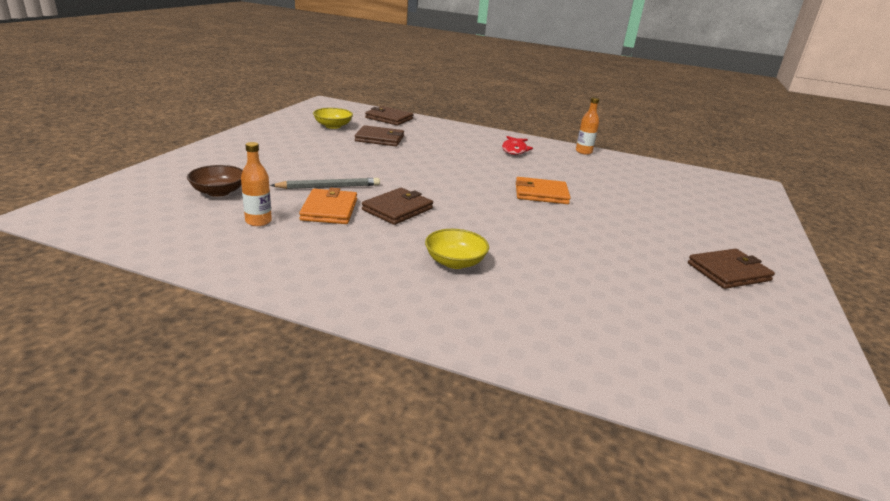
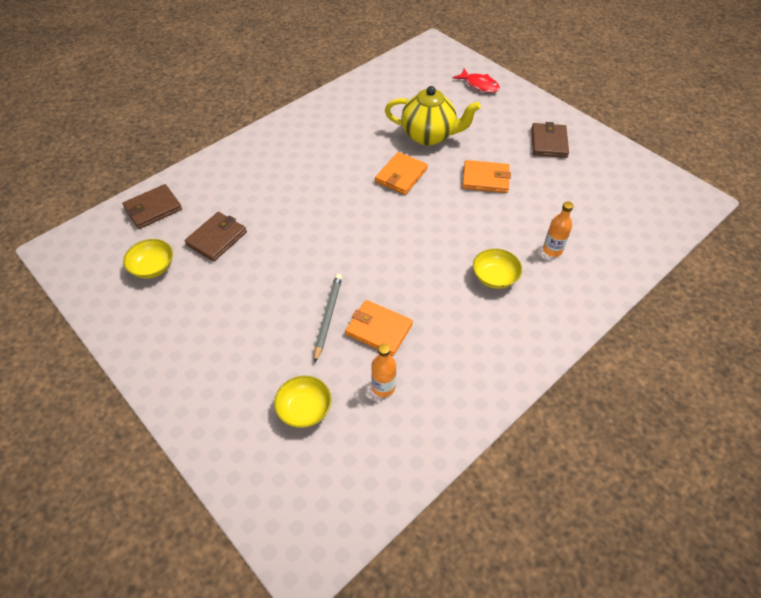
camera: 60 degrees left, 25 degrees up
brown bowl [187,165,243,197] -> yellow bowl [274,376,332,428]
brown wallet [362,188,433,225] -> none
red fish [502,136,533,155] -> red fish moved to [452,68,500,93]
orange bottle [576,97,599,154] -> orange bottle moved to [543,201,573,257]
none -> yellow teapot [385,86,481,146]
none -> orange wallet [462,160,511,193]

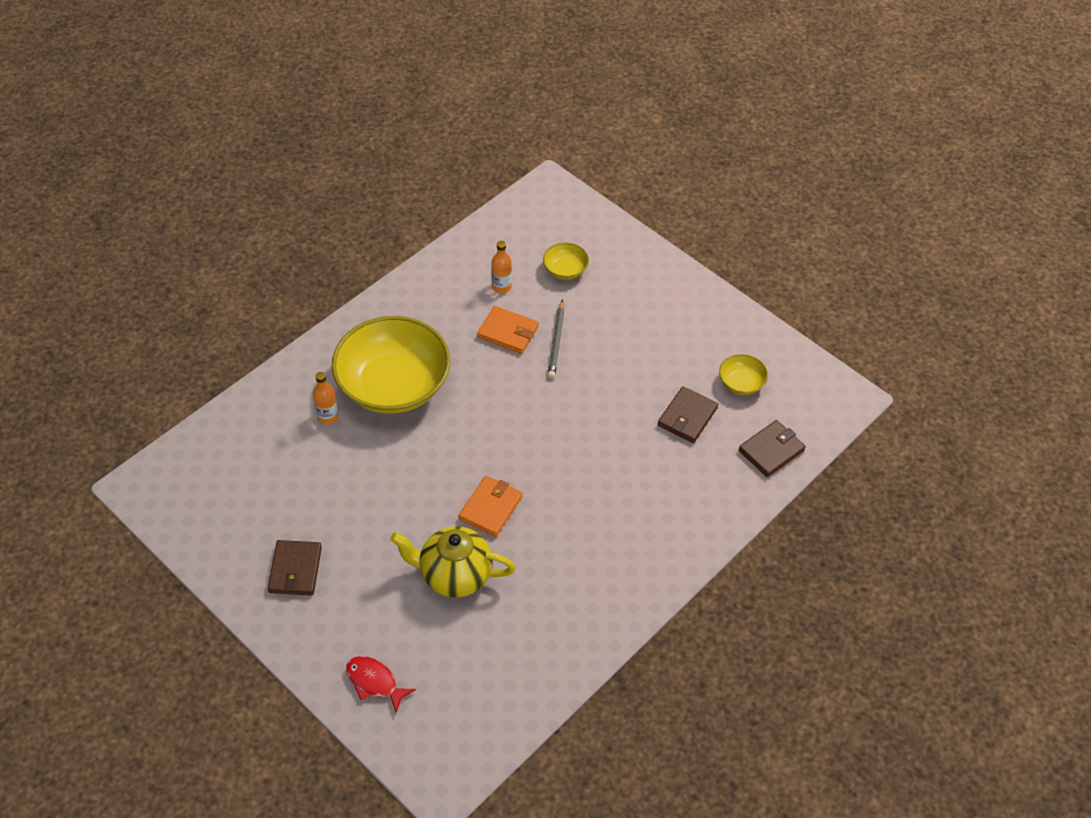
camera: 175 degrees right, 0 degrees up
orange wallet [462,160,511,193] -> none
yellow bowl [473,248,522,289] -> yellow bowl [332,316,450,414], size x2.37

